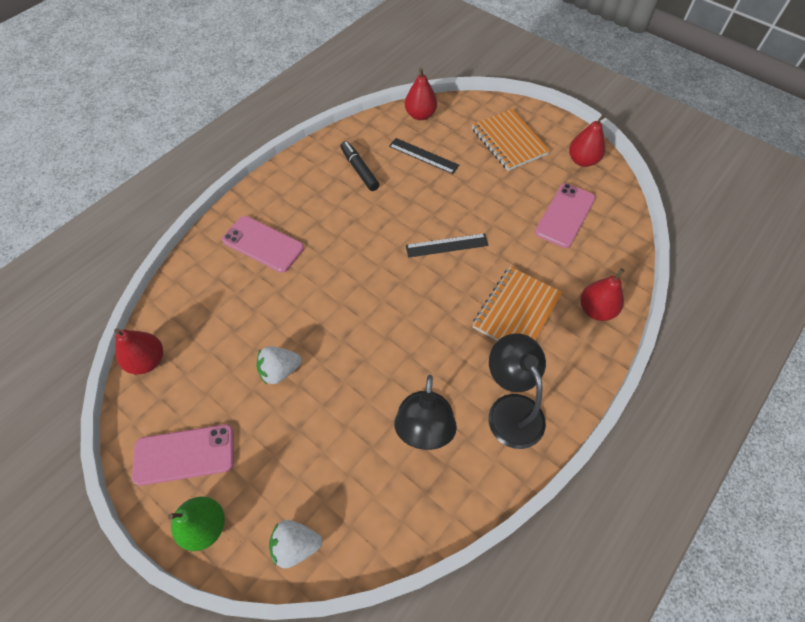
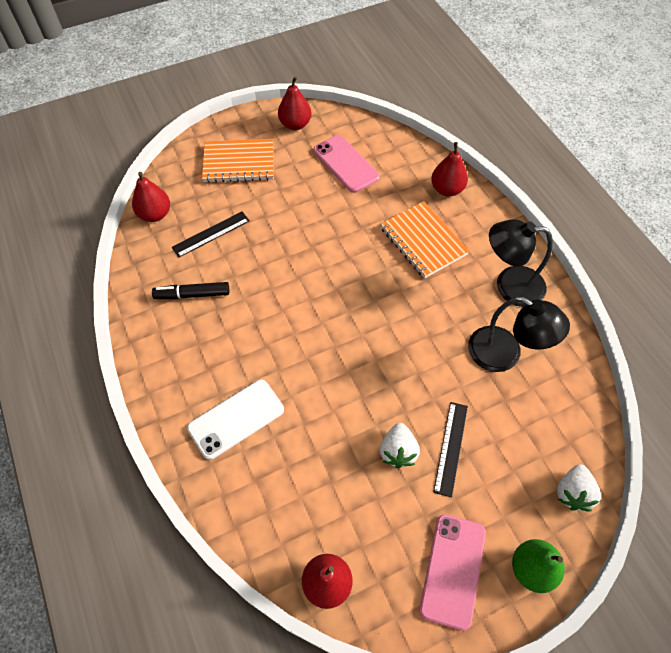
camera: 65 degrees left, 0 degrees up
pink phone [222,216,304,273] -> white phone [187,380,284,460]
black ruler [406,233,489,258] -> black ruler moved to [433,402,468,498]

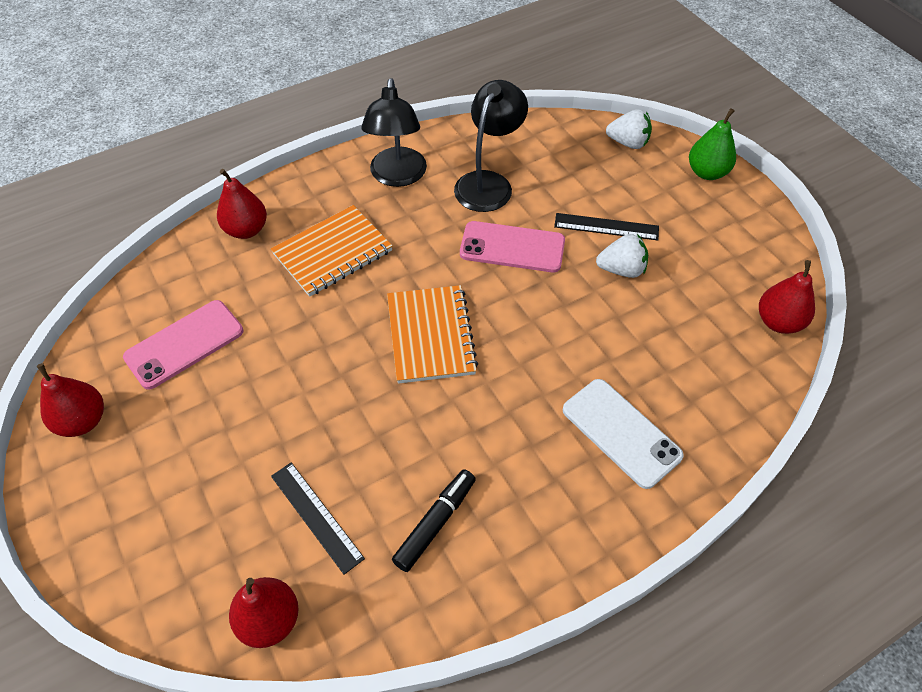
camera: 95 degrees left, 5 degrees down
black marker [152,282,230,299] -> black marker turned 135 degrees counterclockwise [392,469,476,572]
orange notebook [202,139,274,183] -> orange notebook moved to [387,285,478,384]
pink phone [419,514,486,631] -> pink phone moved to [460,221,565,272]

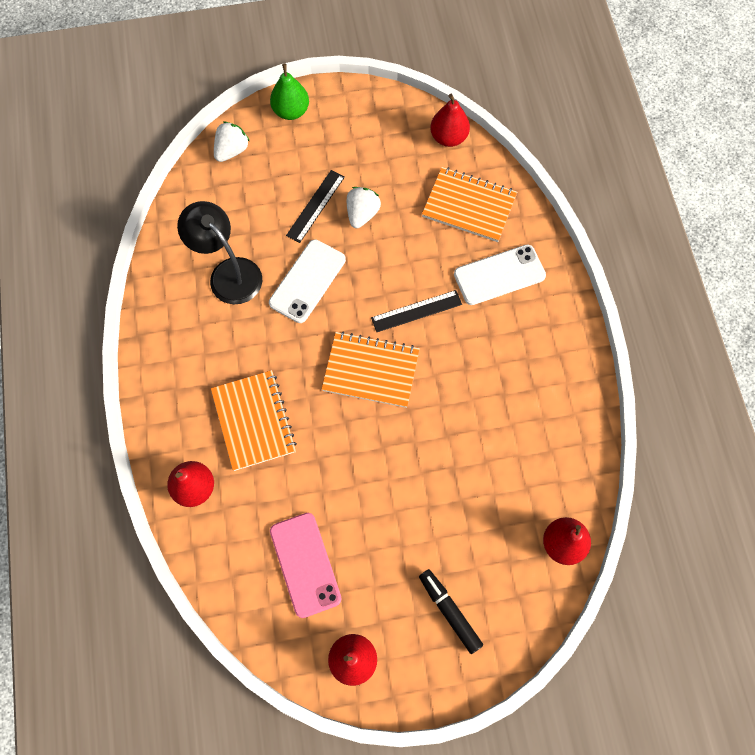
camera: 70 degrees left, 15 degrees up
black ruler [271,462,365,575] -> black ruler moved to [371,290,462,332]
black lamp [361,78,427,187] -> none
black marker [392,469,476,572] -> black marker moved to [419,569,483,654]
pink phone [460,221,565,272] -> white phone [269,239,346,323]
none -> orange notebook [422,167,517,242]

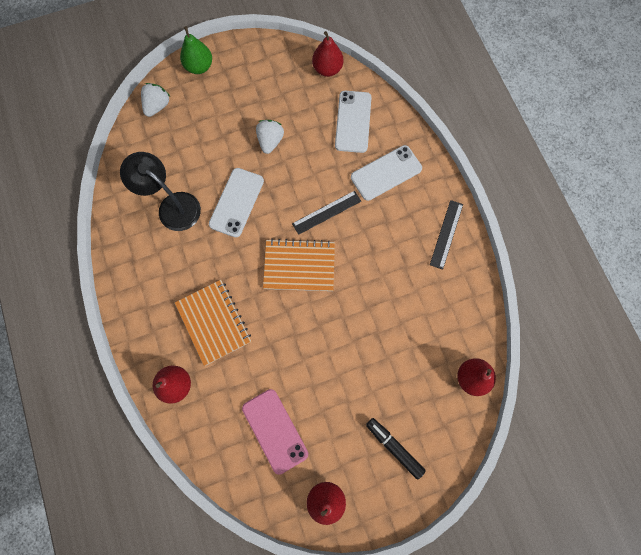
camera: 10 degrees left, 5 degrees up
black ruler [286,170,345,243] -> black ruler moved to [430,200,463,270]
orange notebook [422,167,517,242] -> white phone [335,91,372,153]

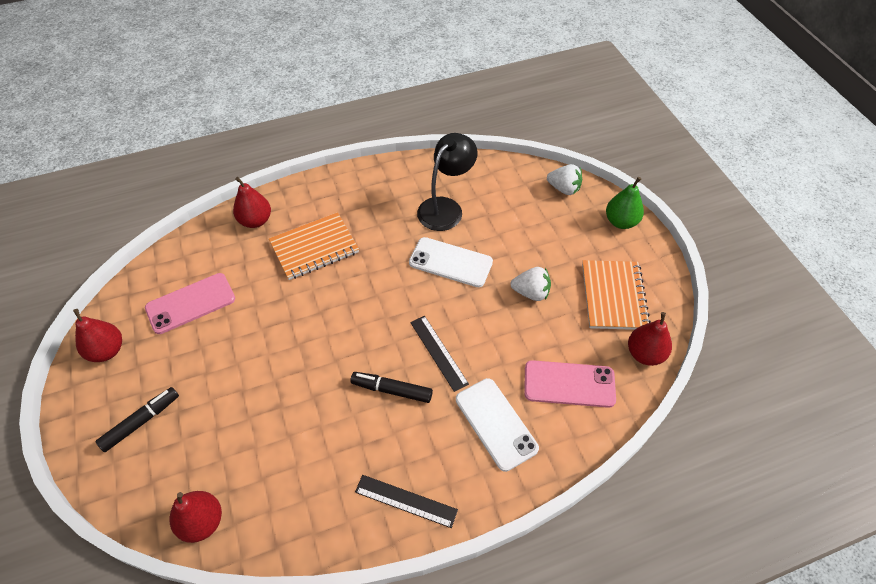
camera: 90 degrees right, 20 degrees down
orange notebook [263,239,335,291] -> orange notebook moved to [582,260,651,330]
white phone [335,91,372,153] -> pink phone [524,360,616,408]
none -> black marker [350,372,433,403]

